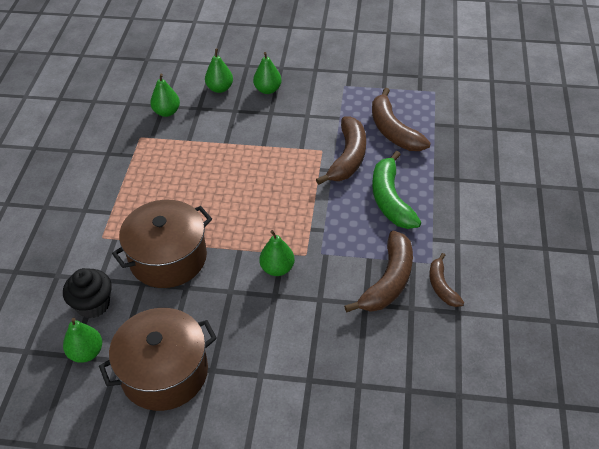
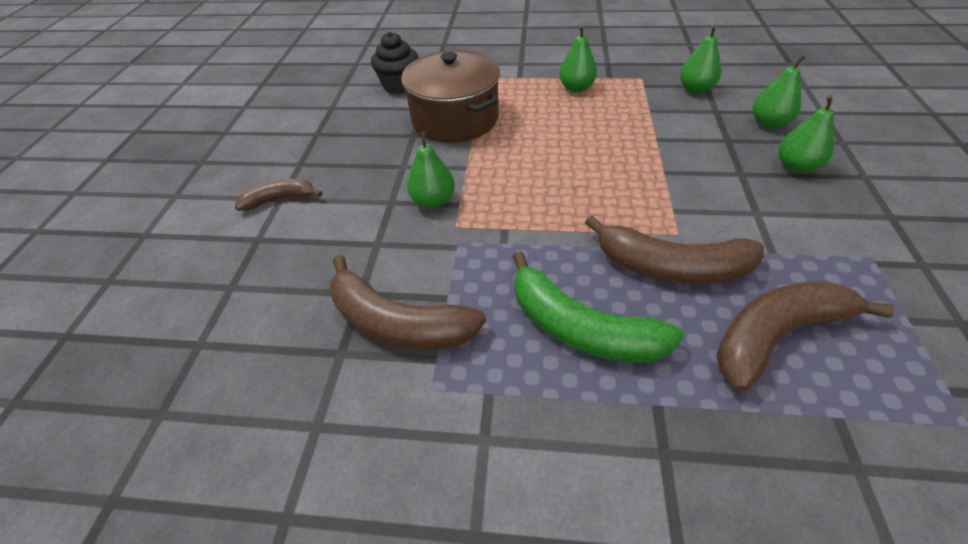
camera: 90 degrees right, 0 degrees up
green pear [63,318,102,363] -> green pear moved to [559,25,597,92]
brown pot [99,308,217,411] -> none
green banana [372,151,421,229] -> green banana turned 135 degrees counterclockwise [512,251,684,362]
brown banana [429,253,464,307] -> brown banana moved to [235,179,322,211]

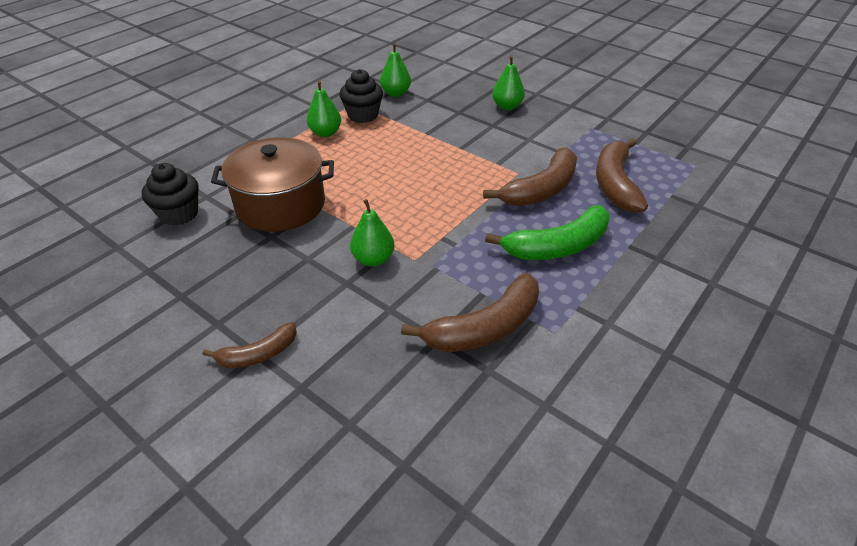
camera: 60 degrees left, 5 degrees down
brown banana [235,179,322,211] -> brown banana turned 135 degrees counterclockwise [203,322,297,368]
green pear [753,55,806,128] -> none
none -> black cupcake [339,69,383,123]

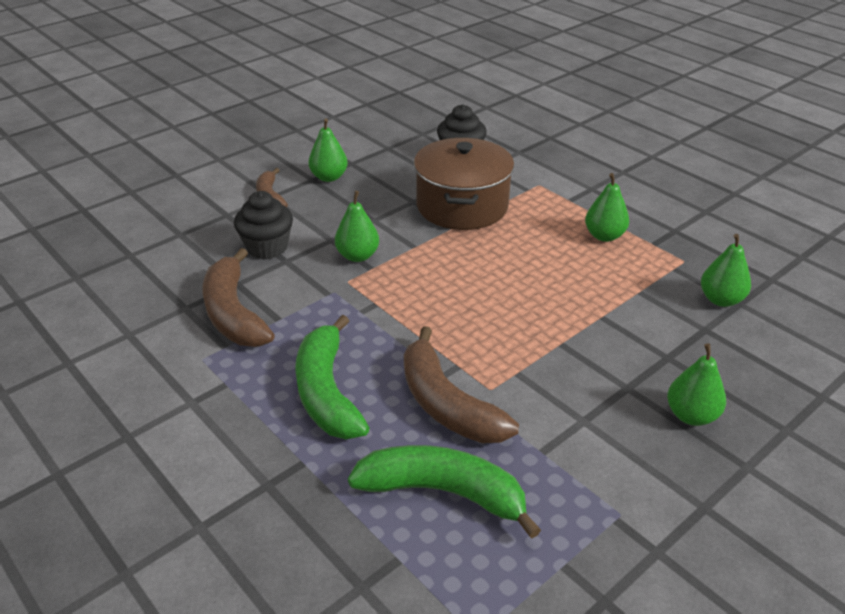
camera: 100 degrees right, 5 degrees down
black cupcake [339,69,383,123] -> black cupcake moved to [234,191,293,259]
brown banana [596,138,648,213] -> green banana [348,445,541,538]
none -> green pear [308,118,348,182]

